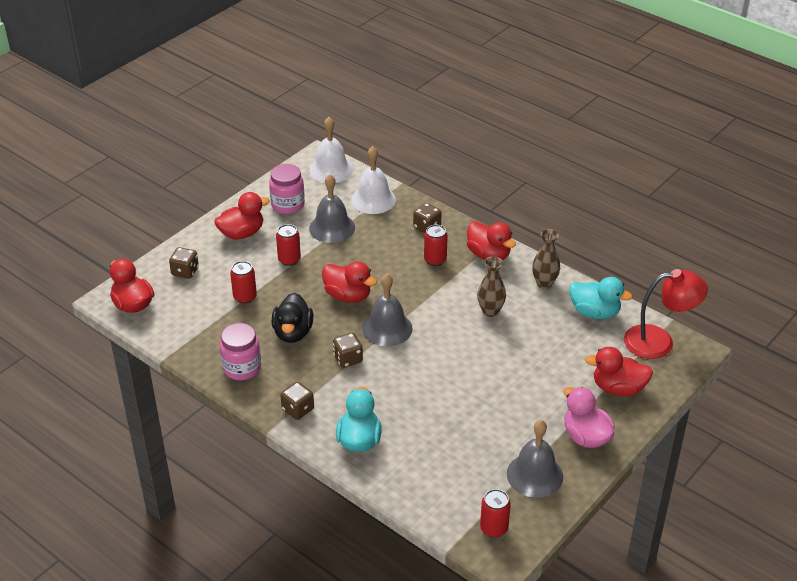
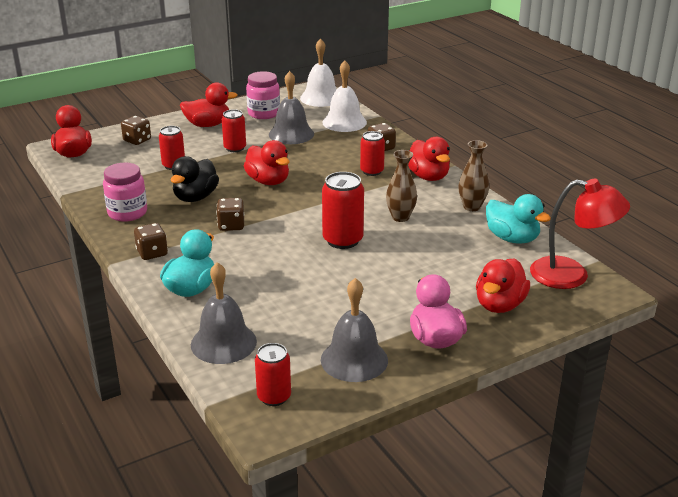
camera: 20 degrees right, 10 degrees down
grey bell [362,274,413,346] -> grey bell moved to [191,262,257,364]
red duck [585,347,653,396] -> red duck turned 90 degrees counterclockwise [476,258,530,313]
none -> red can [322,172,364,249]

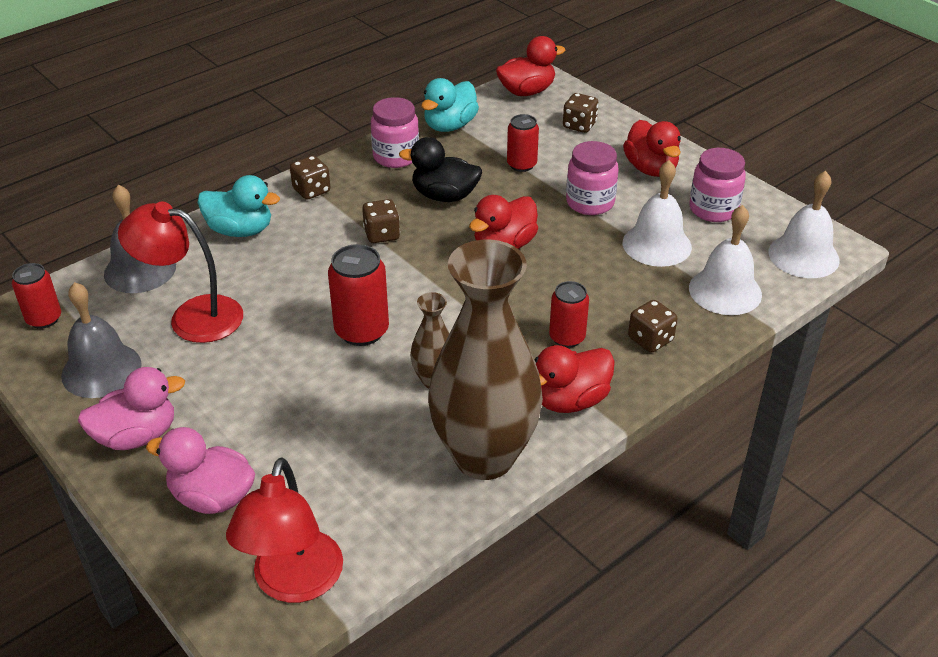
camera: 80 degrees right, 10 degrees up
red can [222,109,246,152] -> pink jar [566,141,619,215]
grey bell [269,71,314,144] -> white bell [622,160,692,267]
brown vase [458,140,489,211] -> brown vase [428,240,543,480], size x2.24
red duck [476,258,530,313] -> pink duck [146,427,255,514]
turquoise duck [486,194,551,244] -> turquoise duck moved to [421,78,479,132]
none -> red lamp [118,202,243,343]

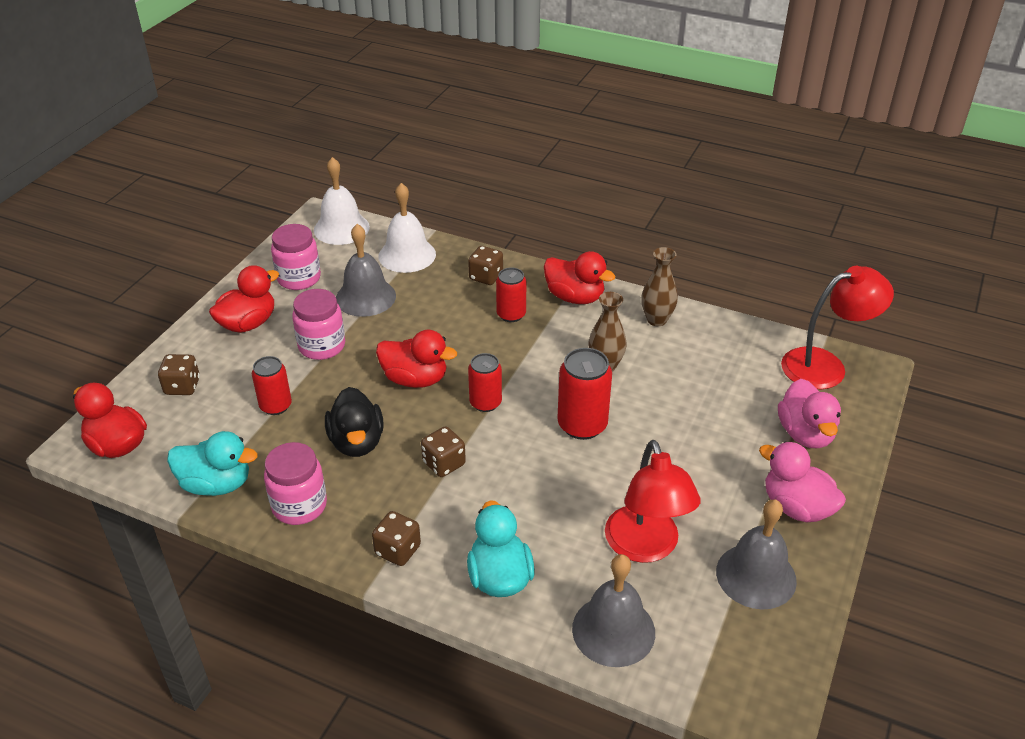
camera: 115 degrees left, 0 degrees up
red can [12,263,61,329] -> red can moved to [468,353,502,412]
brown vase [428,240,543,480] -> brown vase [641,247,678,326], size x0.45
white bell [622,160,692,267] -> grey bell [336,224,396,317]

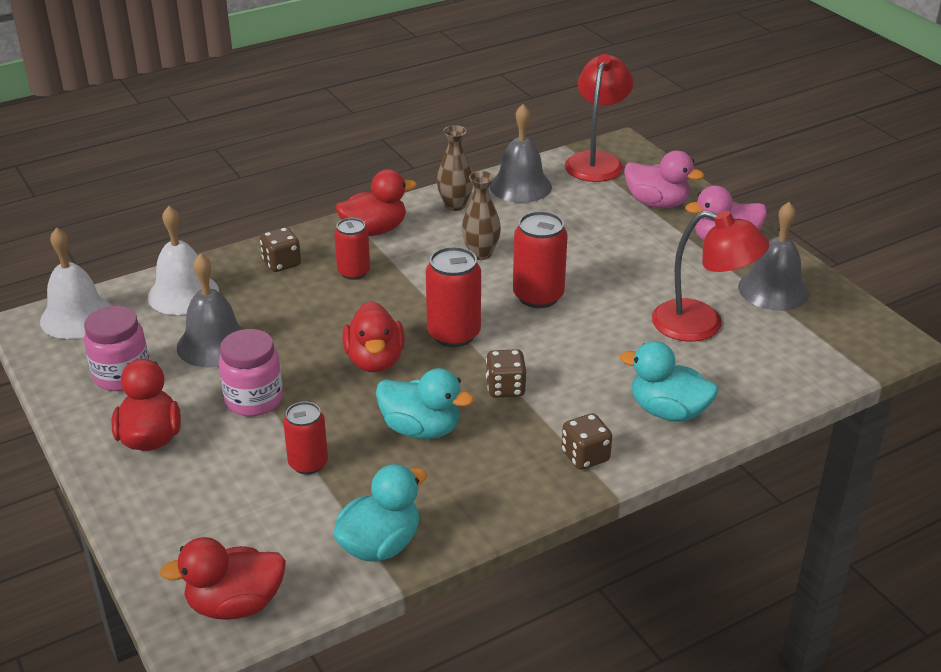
camera: 55 degrees left, 5 degrees down
brown dice [158,354,200,395] -> none
pink jar [264,442,327,525] -> none
black duck [325,387,384,457] -> turquoise duck [376,368,474,439]
red duck [376,330,457,388] -> red duck turned 120 degrees clockwise [342,301,405,373]
red can [468,353,502,412] -> red can [426,247,481,347], size x1.52
grey bell [572,554,655,667] -> grey bell moved to [490,104,552,203]

